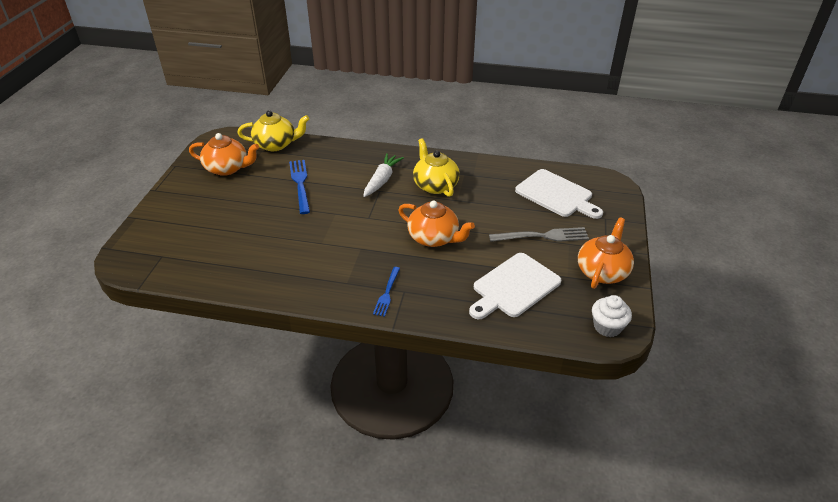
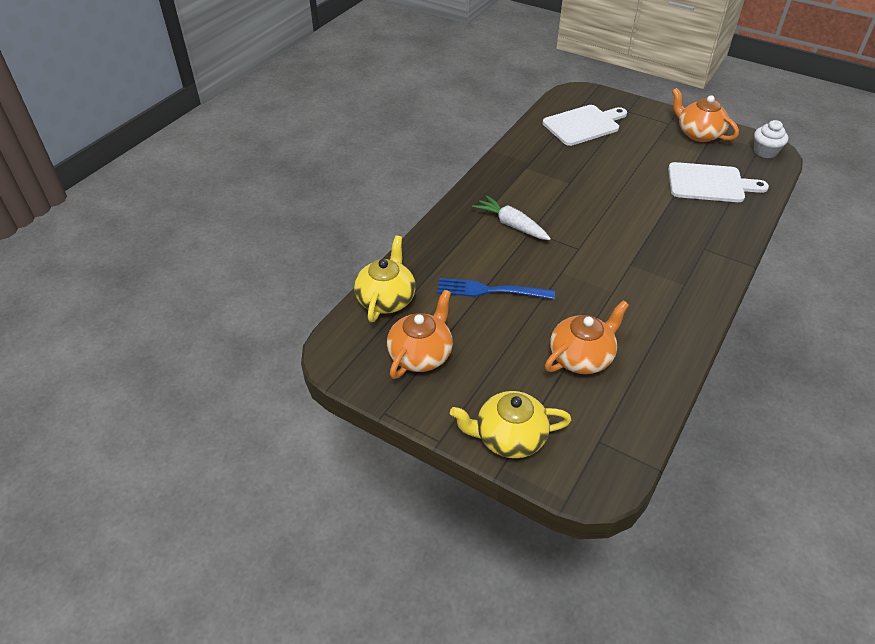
camera: 70 degrees left, 5 degrees up
blue fork [373,267,400,317] -> none
orange teapot [398,200,475,247] -> orange teapot moved to [545,300,629,374]
yellow teapot [413,138,460,197] -> yellow teapot moved to [450,391,571,458]
white cutting board [469,253,562,319] -> white cutting board turned 60 degrees counterclockwise [668,162,769,202]
grey fork [489,227,589,242] -> none

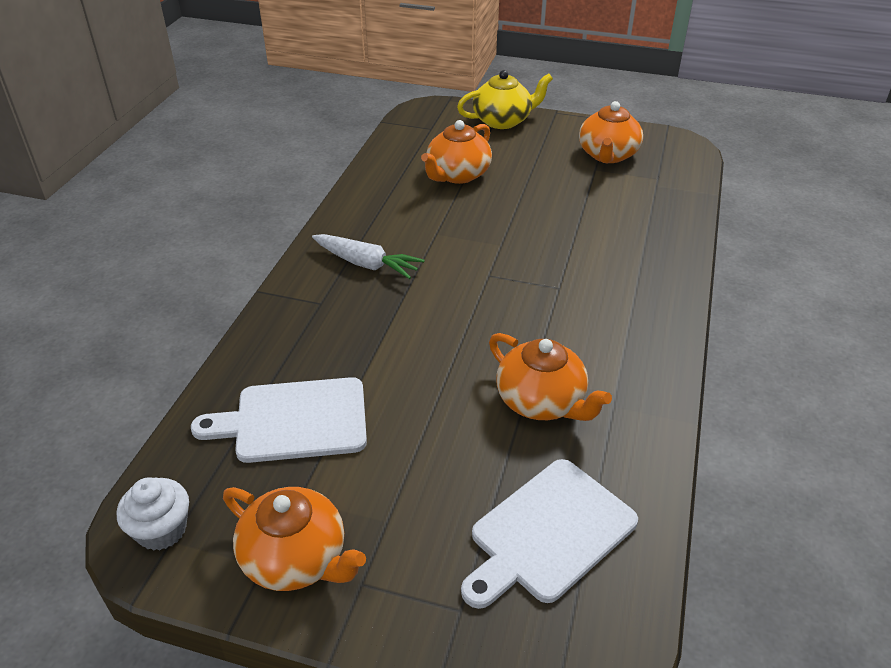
camera: 165 degrees right, 5 degrees down
yellow teapot [354,235,416,322] -> none
blue fork [437,278,555,299] -> none
white carrot [472,195,551,240] -> white carrot moved to [312,234,424,279]
none -> orange teapot [489,333,612,421]

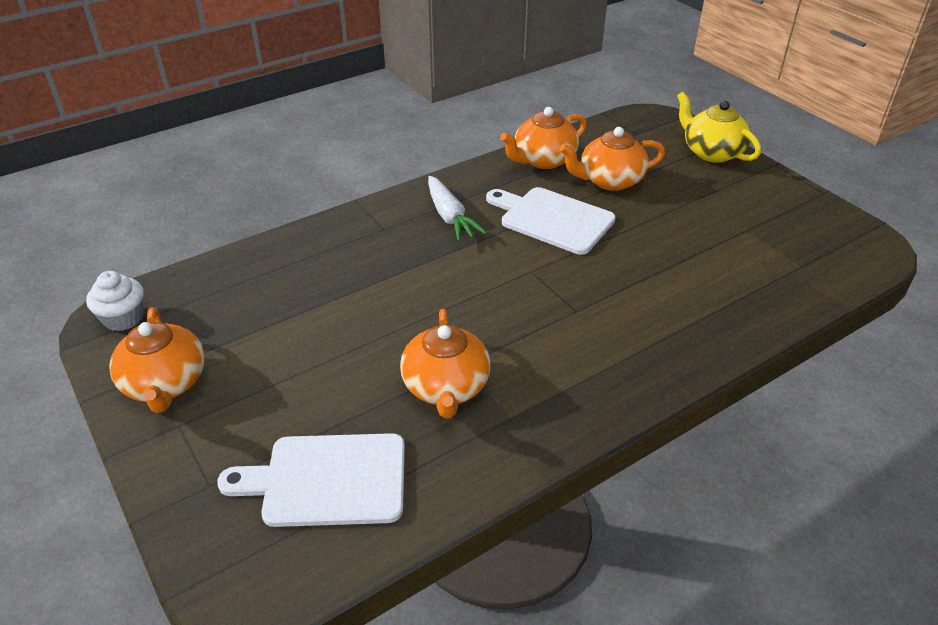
camera: 40 degrees right, 0 degrees up
white cutting board [191,377,367,463] -> white cutting board moved to [486,187,616,255]
yellow teapot [457,70,553,129] -> yellow teapot turned 150 degrees counterclockwise [677,92,761,163]
orange teapot [579,101,643,163] -> orange teapot moved to [500,107,587,169]

